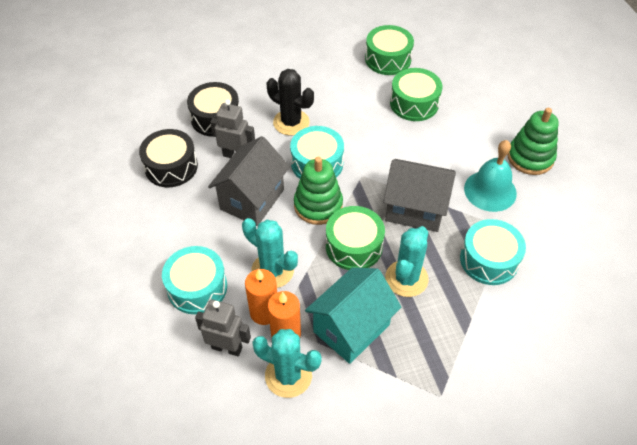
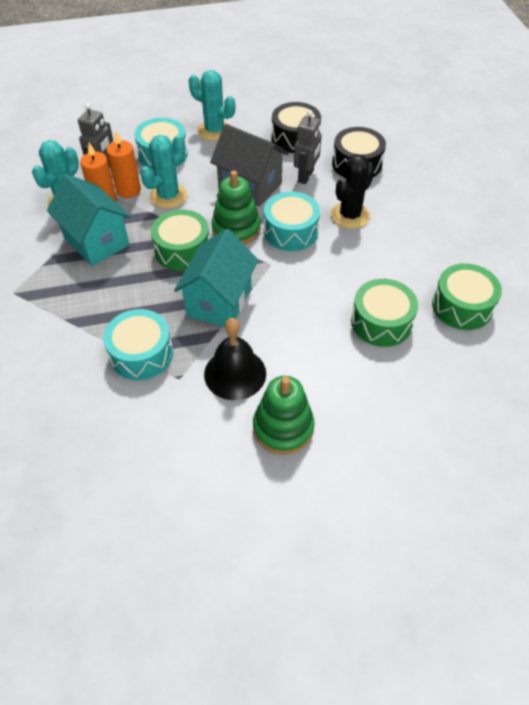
camera: 95 degrees right, 0 degrees up
grey house [383,159,456,232] -> turquoise house [174,229,259,327]
turquoise cactus [385,226,429,297] -> turquoise cactus moved to [189,70,235,141]
turquoise bell [464,140,517,212] -> black bell [204,318,266,400]

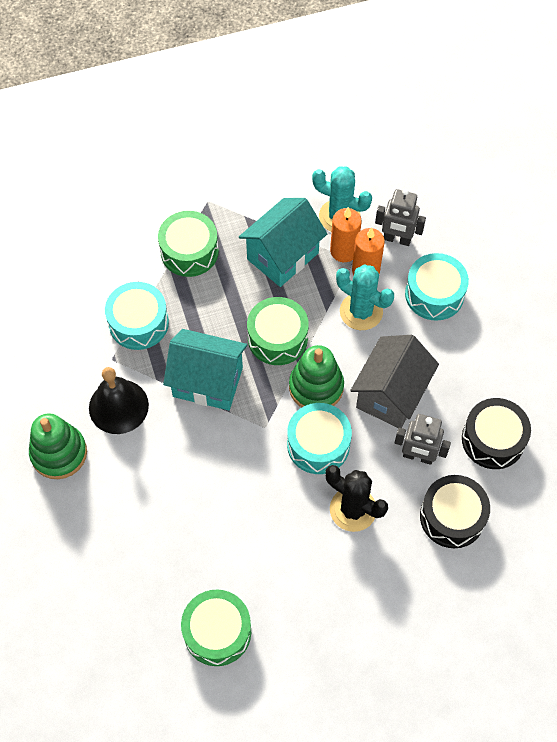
camera: 85 degrees right, 10 degrees up
turquoise cactus [189,70,235,141] -> none
green drum [351,279,418,347] -> green drum moved to [158,211,219,277]

